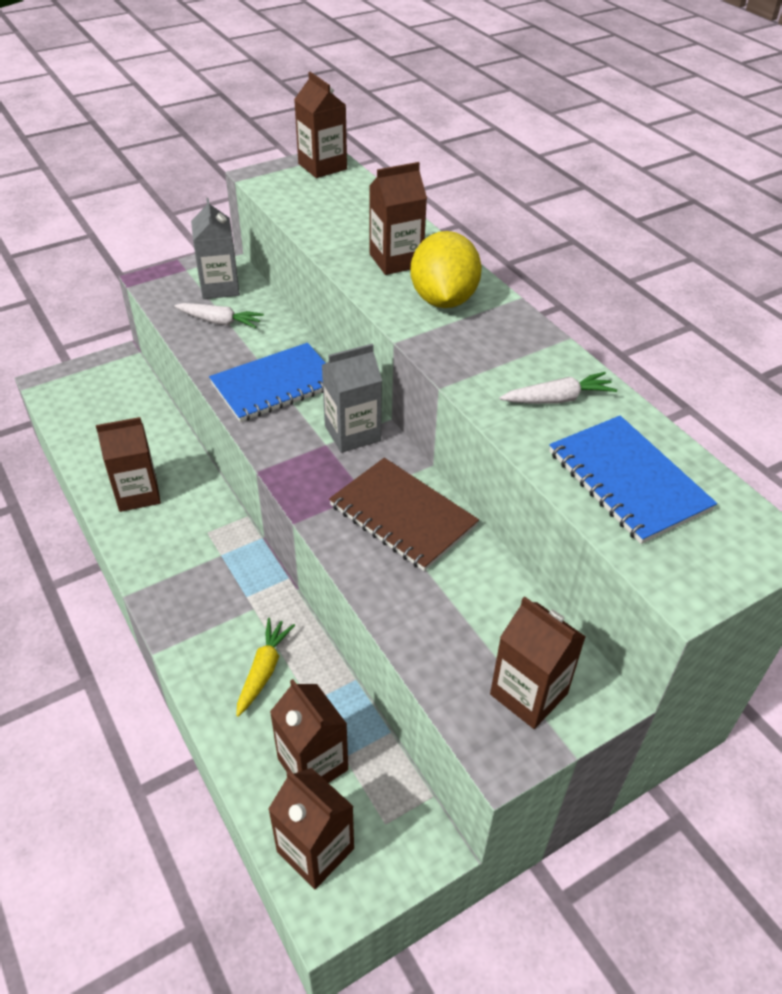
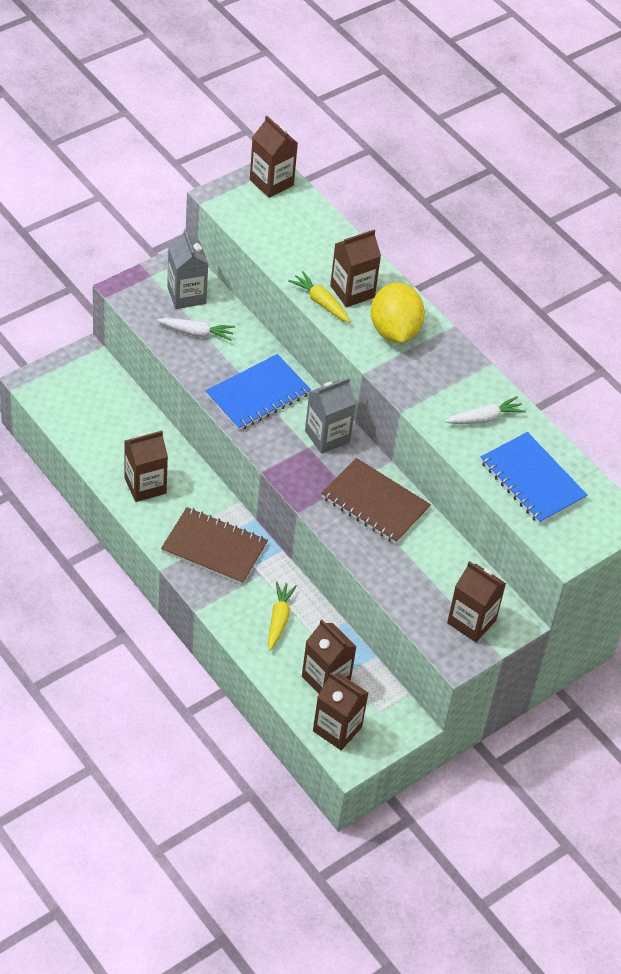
camera: 10 degrees left, 5 degrees up
none -> brown notebook [161,507,268,585]
none -> yellow carrot [288,271,350,323]

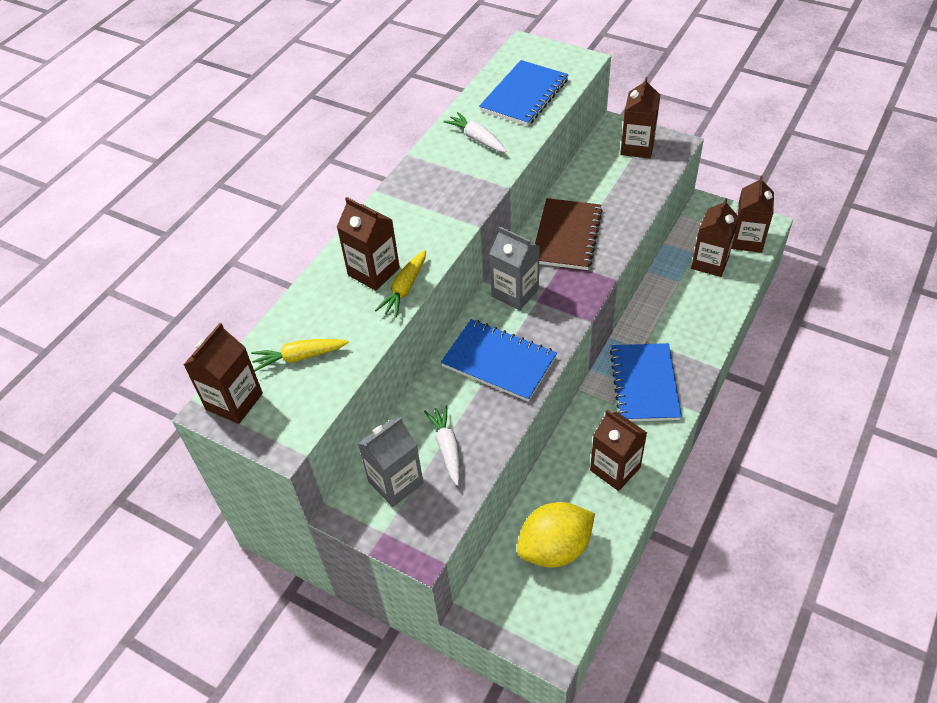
camera: 105 degrees left, 0 degrees up
brown notebook [161,507,268,585] -> blue notebook [610,343,682,421]
yellow carrot [268,581,297,651] -> yellow carrot moved to [251,339,349,371]
yellow lemon [371,282,425,343] -> yellow lemon moved to [517,502,595,567]

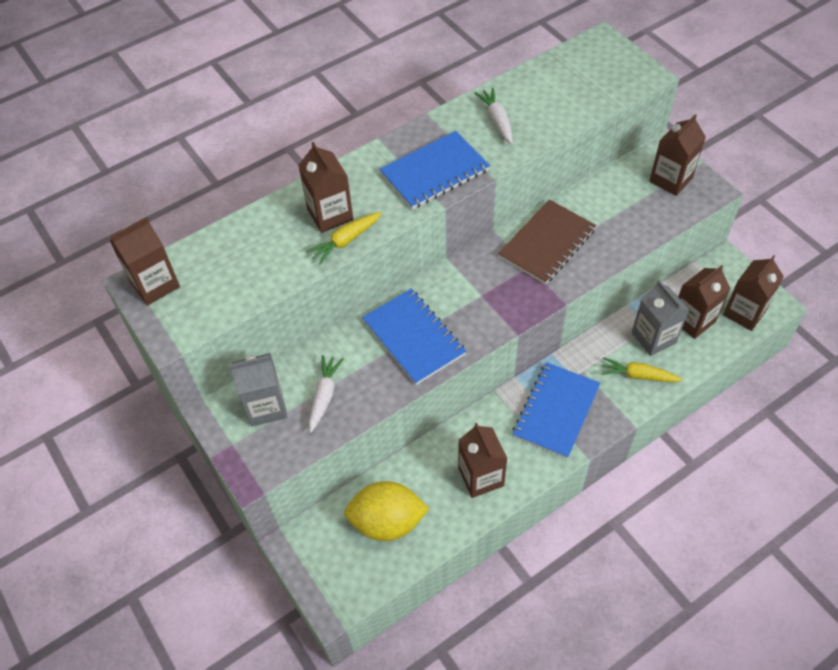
camera: 25 degrees right, 5 degrees up
yellow carrot [251,339,349,371] -> yellow carrot moved to [601,357,683,382]
blue notebook [479,60,569,126] -> blue notebook moved to [379,131,490,210]
grey carton [489,226,540,310] -> grey carton moved to [632,280,689,356]

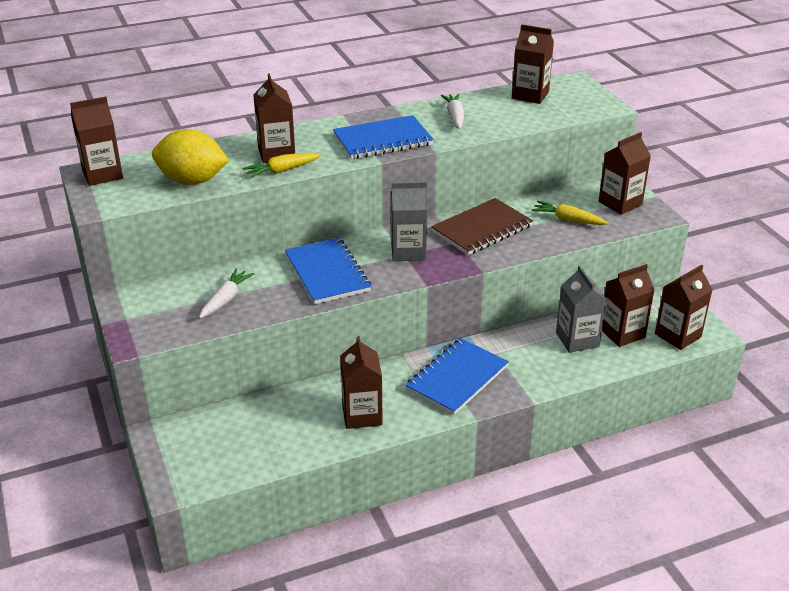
camera: 10 degrees right, 20 degrees down
grey carton [230,353,287,427] -> grey carton moved to [391,182,428,261]
yellow lemon [344,481,429,541] -> yellow lemon moved to [152,129,229,185]
yellow carrot [601,357,683,382] -> yellow carrot moved to [532,201,608,225]
none -> brown carton [512,24,554,104]

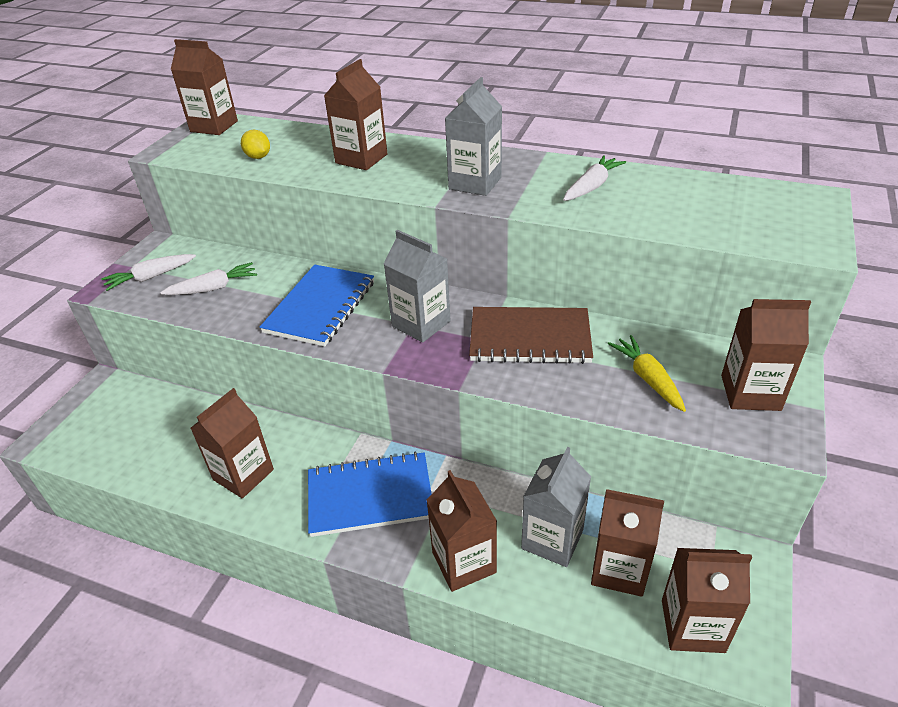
camera: 45 degrees right, 5 degrees up
yellow lemon [152,129,229,185] -> yellow lemon [241,130,270,159], size x0.46
yellow carrot [242,153,321,179] -> none
blue notebook [333,115,434,159] -> grey carton [445,77,502,196]
brown carton [512,24,554,104] -> brown carton moved to [426,470,497,592]
none -> white carrot [101,254,196,291]

